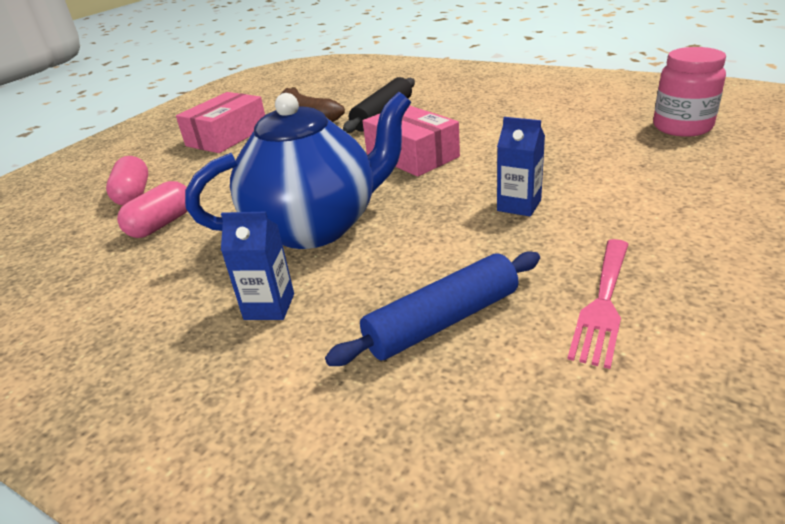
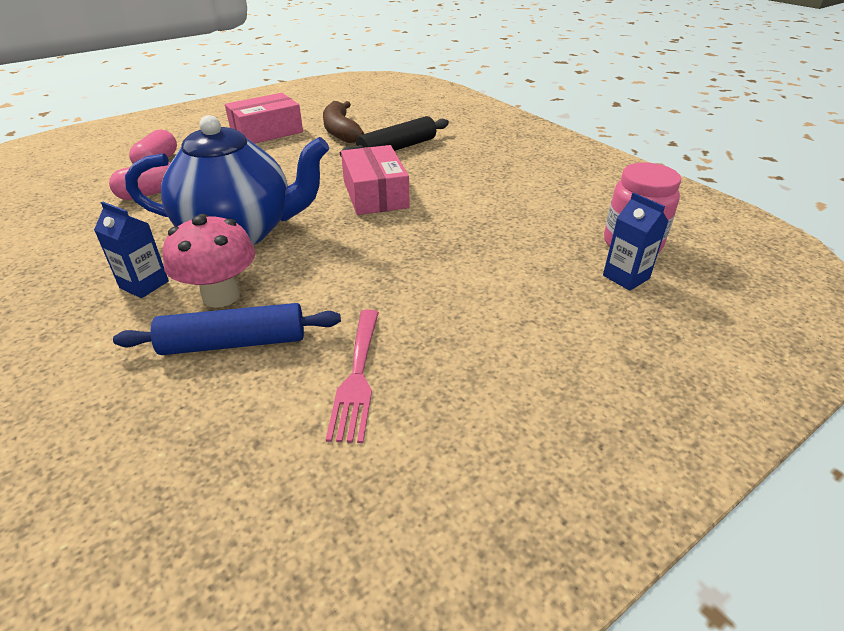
camera: 20 degrees right, 5 degrees up
blue carton [497,117,545,217] -> blue carton moved to [603,193,668,291]
pink fork [568,239,629,369] -> pink fork turned 45 degrees counterclockwise [326,310,379,443]
none -> pink mushroom [163,214,255,308]

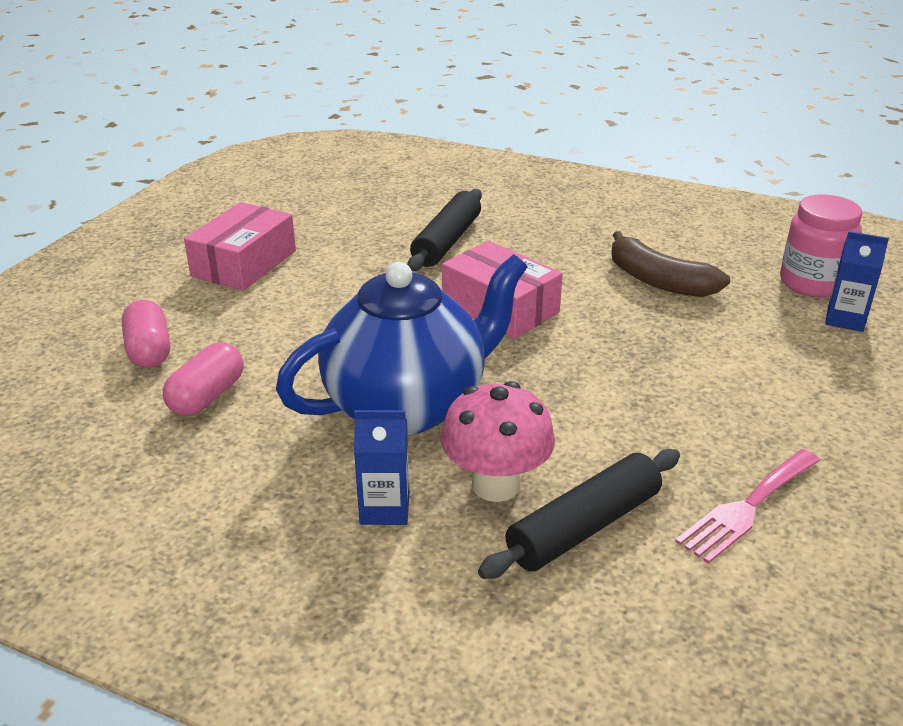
camera: 30 degrees left, 5 degrees down
blue rolling pin [113,303,341,355] -> black rolling pin [478,449,680,579]
brown banana [323,101,364,143] -> brown banana moved to [611,231,730,297]
pink fork [326,310,379,443] -> pink fork turned 75 degrees clockwise [675,449,820,564]

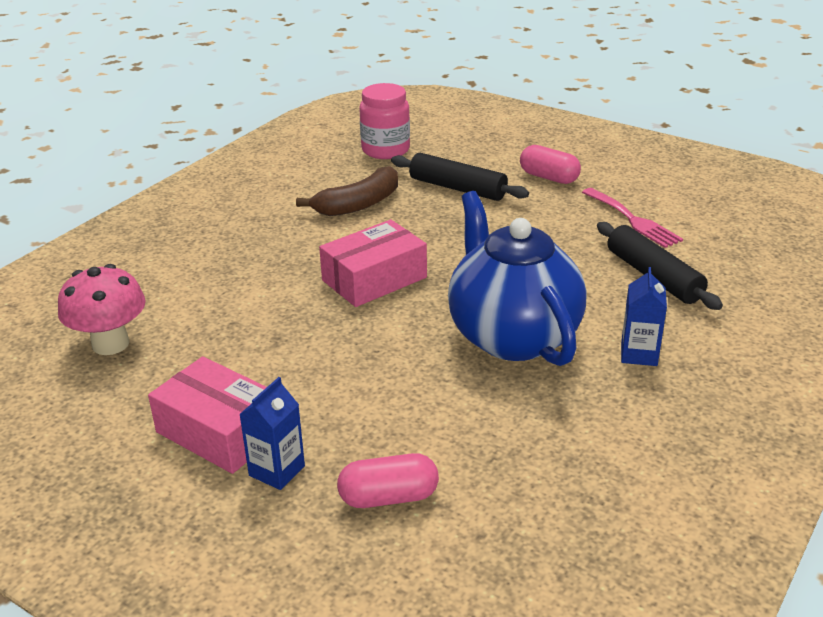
camera: 80 degrees left, 0 degrees up
pink capsule [163,342,244,416] -> pink capsule moved to [520,145,581,184]
black rolling pin [408,189,482,271] -> black rolling pin moved to [391,153,529,201]
pink mushroom [441,381,555,502] -> pink mushroom moved to [58,264,146,355]
blue carton [825,231,889,332] -> blue carton moved to [239,377,305,490]

